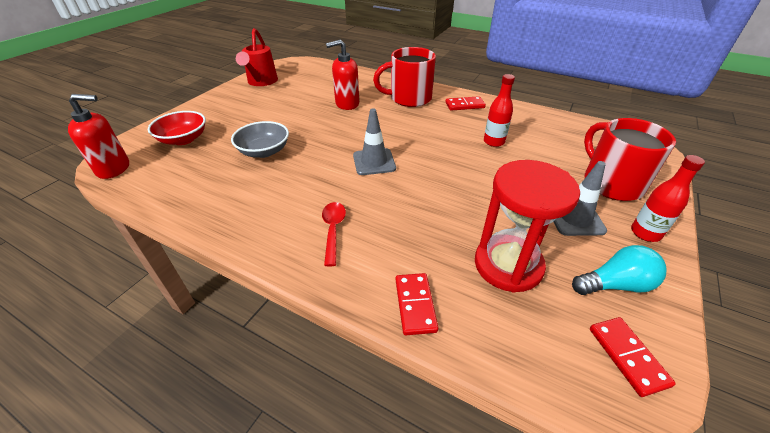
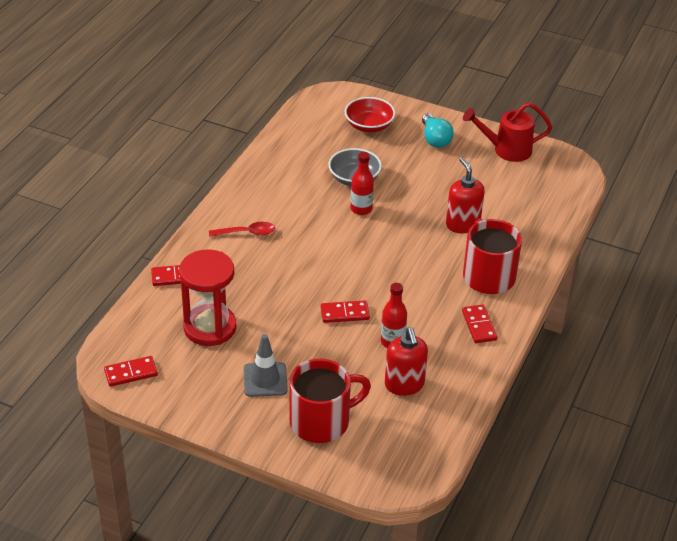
camera: 85 degrees right, 0 degrees up
red soap dispenser [68,94,129,179] -> red soap dispenser moved to [385,327,428,396]
grey traffic cone [353,109,396,175] -> none
turquoise light bulb [572,245,666,295] -> turquoise light bulb moved to [422,113,454,148]
red bottle [631,155,705,242] -> red bottle moved to [351,152,374,215]
none -> red domino [321,300,370,323]

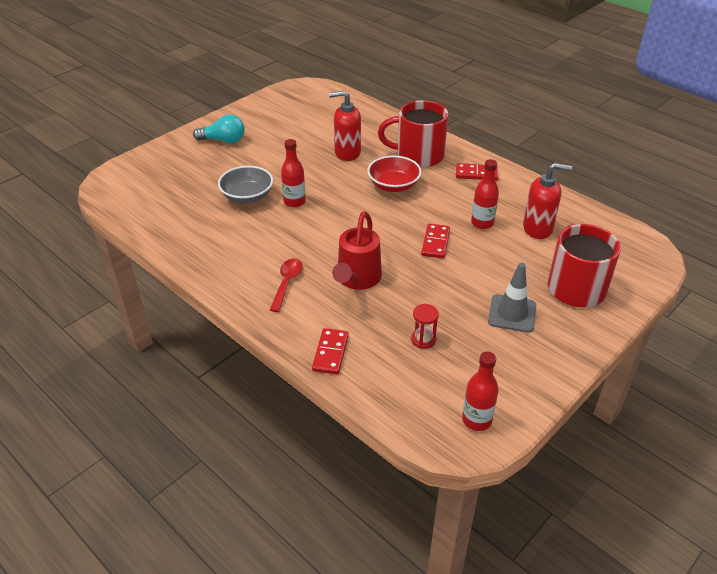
camera: 70 degrees left, 0 degrees up
red domino [104,356,158,387] -> red bottle [462,351,499,431]
red hourglass [179,249,236,346] -> red hourglass [411,304,439,349], size x0.42
red bowl [344,97,395,132] -> red bowl moved to [367,156,422,192]
red watering can [463,102,552,162] -> red watering can moved to [332,211,382,290]

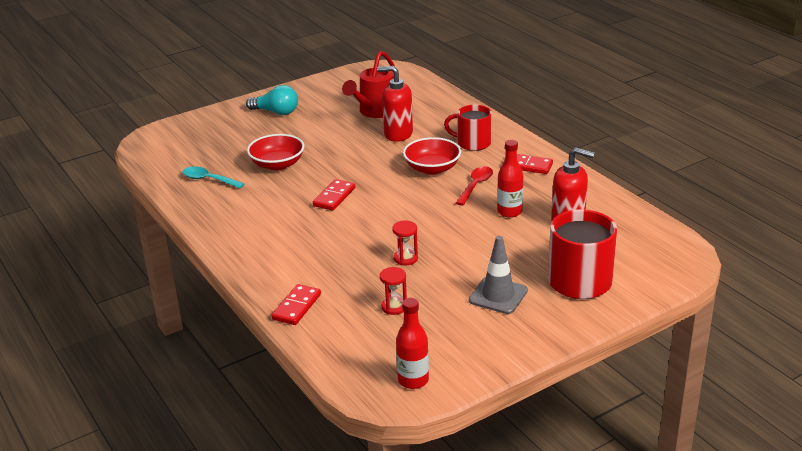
camera: 15 degrees right, 10 degrees down
grey bowl [218,166,273,203] -> red bowl [247,134,305,170]
red spoon [270,259,303,312] -> red spoon moved to [456,166,493,206]
red bottle [281,139,306,208] -> none
red watering can [332,211,382,290] -> red watering can moved to [342,51,395,118]
red mug [378,100,448,168] -> red mug [444,105,492,151], size x0.65
red domino [421,223,450,259] -> red domino moved to [313,179,355,211]
none -> turquoise spoon [183,167,244,188]
none -> red hourglass [392,221,418,266]

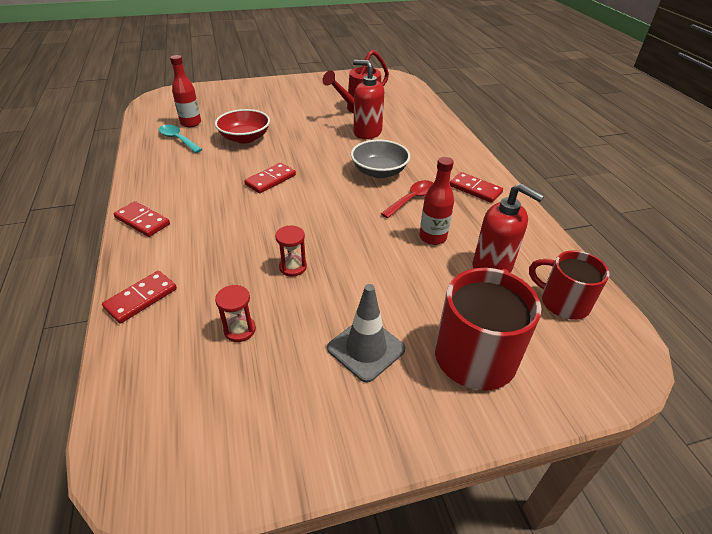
camera: 15 degrees right, 10 degrees up
turquoise light bulb [246,85,298,115] -> none
red bottle [396,298,429,389] -> red bottle moved to [170,55,201,127]
red bowl [403,137,461,175] -> grey bowl [351,140,410,178]
red mug [444,105,492,151] -> red mug moved to [529,250,610,320]
none -> red domino [114,201,170,237]

